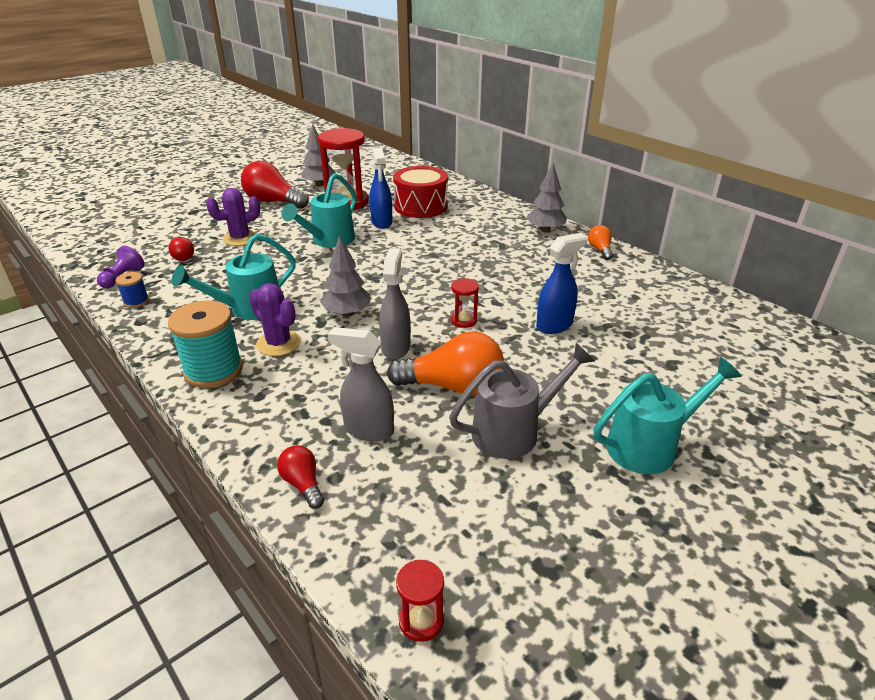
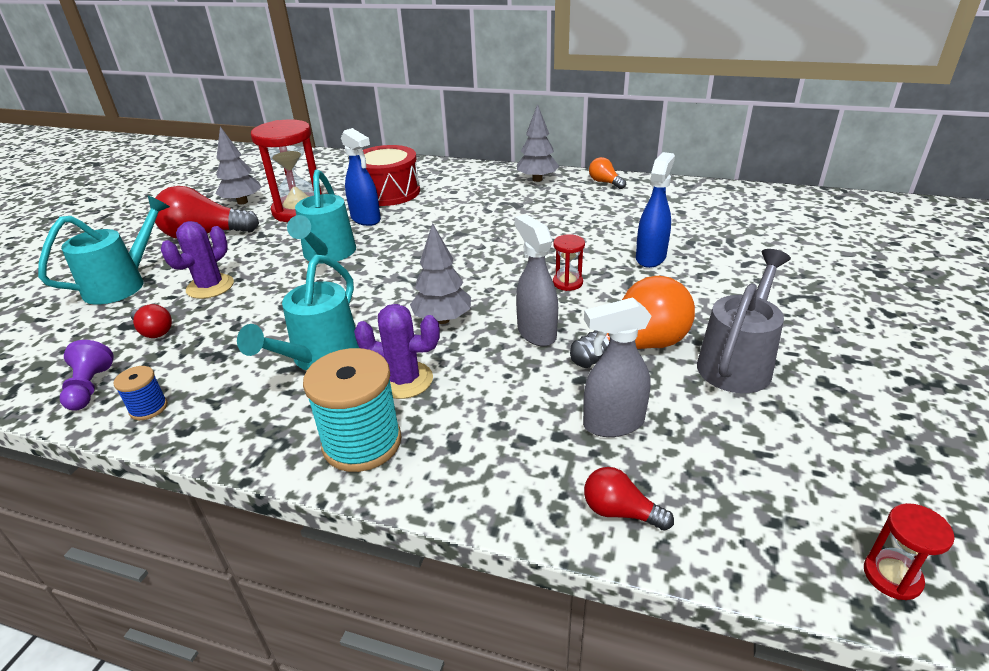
camera: 30 degrees left, 0 degrees up
turquoise watering can [593,357,742,474] -> turquoise watering can moved to [38,196,170,304]

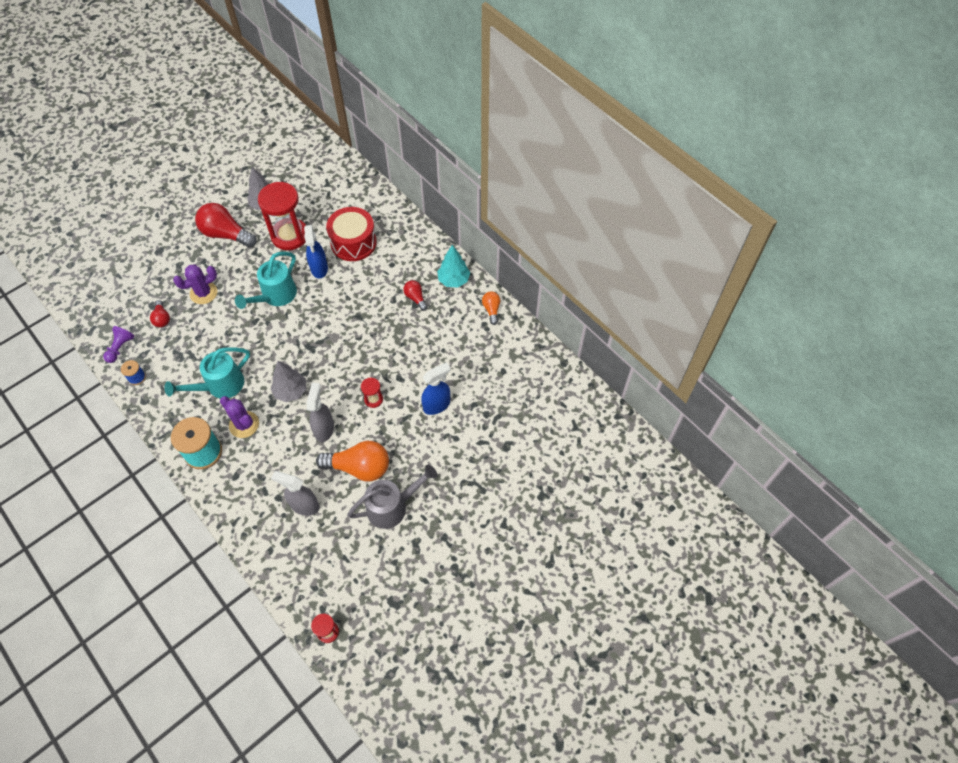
camera: 30 degrees right, 25 degrees up
turquoise watering can [38,196,170,304] -> none
grey tree [517,104,559,182] -> turquoise tree [437,245,470,287]
red light bulb [584,467,674,531] -> red light bulb moved to [403,280,428,311]

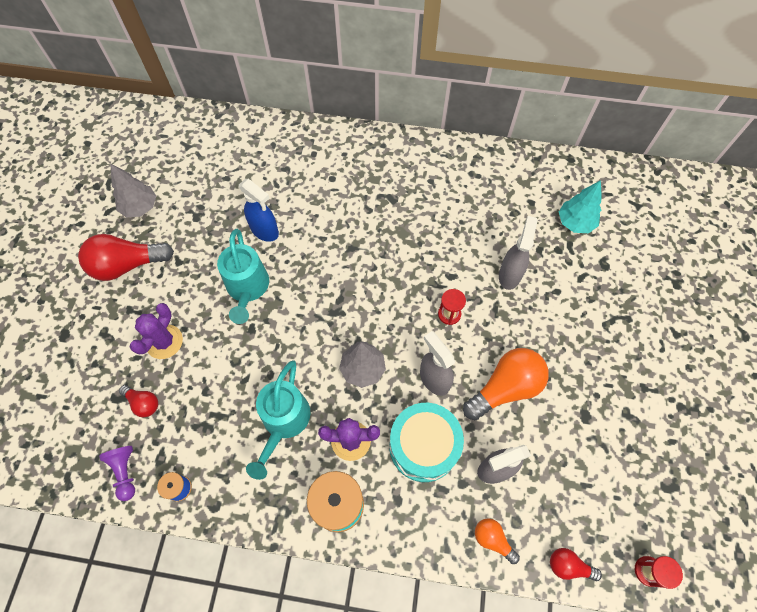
camera: 40 degrees left, 5 degrees up
red hourglass [258,182,306,250] -> none
red drum [326,207,377,261] -> none
grey watering can [347,465,438,529] -> none
red light bulb [403,280,428,311] -> red light bulb moved to [550,548,602,581]
blue spray bottle [421,362,451,415] -> grey spray bottle [499,216,538,290]
turquoise tree [437,245,470,287] -> turquoise tree moved to [559,180,602,233]
orange light bulb [482,291,500,325] -> orange light bulb moved to [475,518,520,564]
none -> turquoise drum [389,403,464,482]

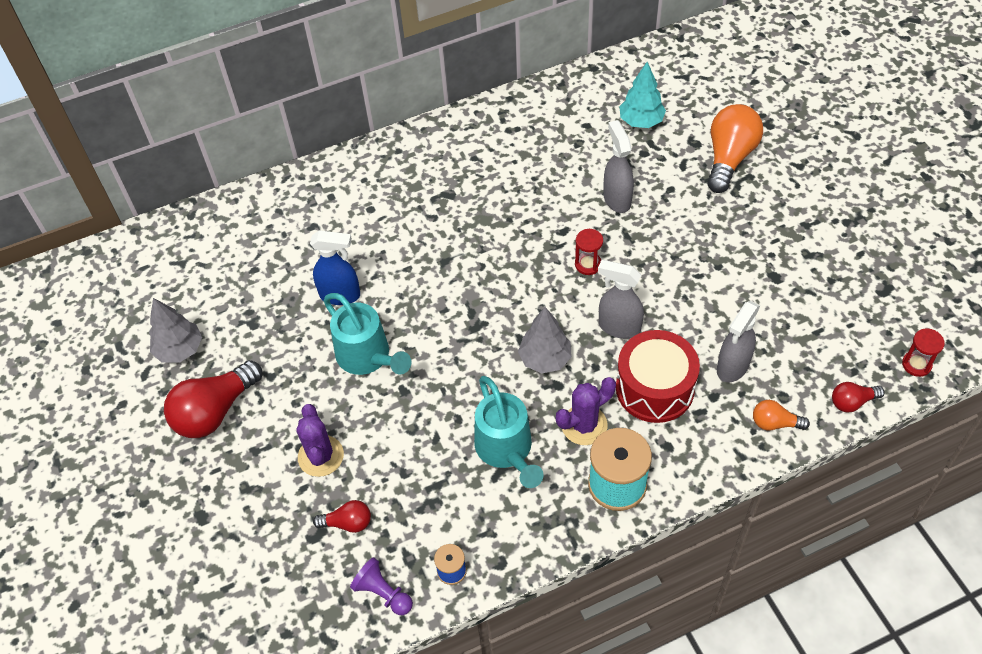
camera: 30 degrees left, 10 degrees down
turquoise drum [389,403,464,482] -> red drum [616,330,700,423]
orange light bulb [463,348,549,420] -> orange light bulb moved to [707,104,763,193]

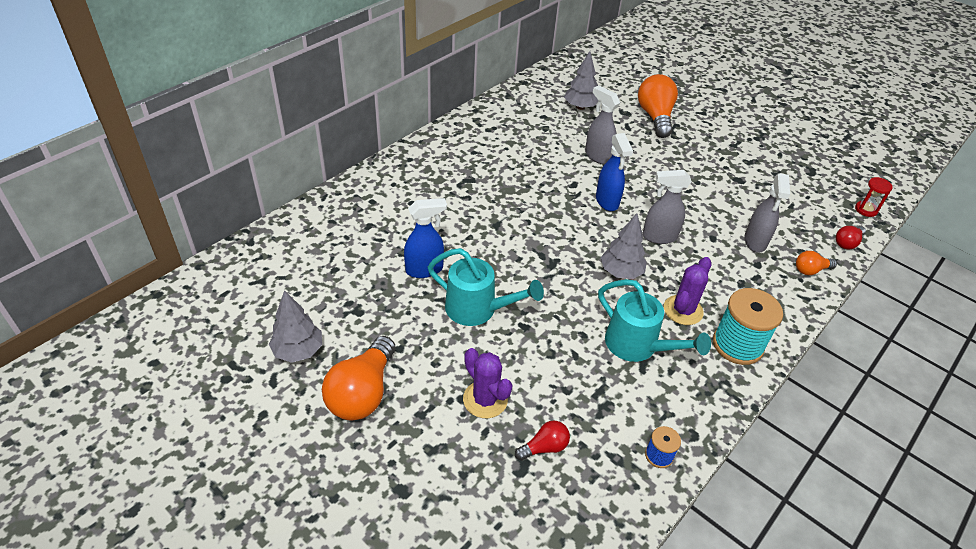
camera: 30 degrees left, 10 degrees down
red light bulb [164,360,262,438] -> orange light bulb [322,336,396,420]
purple pawn [350,557,413,615] -> none
red hourglass [575,229,603,275] -> blue spray bottle [596,133,633,211]
red drum [616,330,700,423] -> none
turquoise tree [619,62,666,128] -> grey tree [564,51,599,110]

